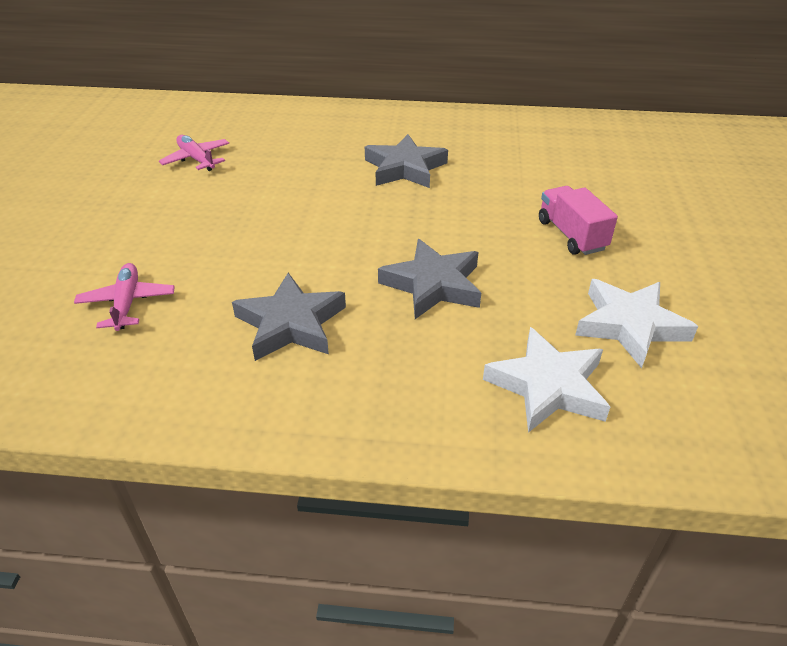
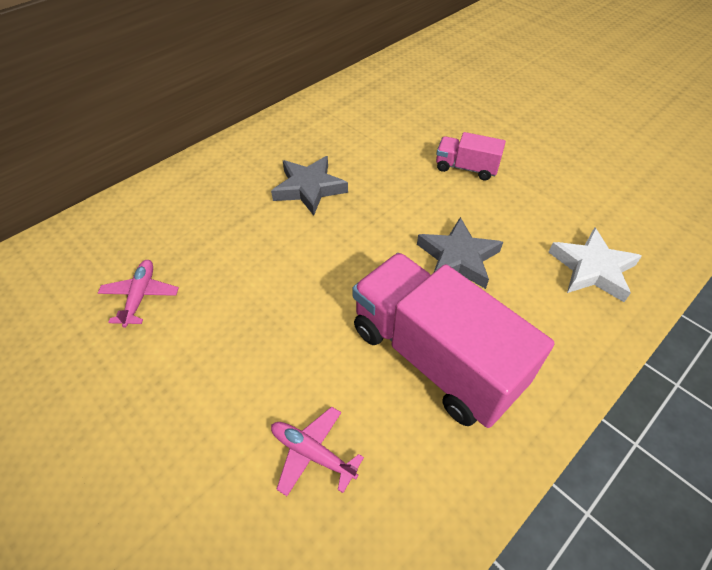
camera: 50 degrees left, 10 degrees up
pink plane [159,135,229,171] -> pink plane turned 90 degrees clockwise [98,260,179,328]
grey star [232,273,346,361] -> pink truck [352,253,554,428]
white star [575,279,698,368] -> none

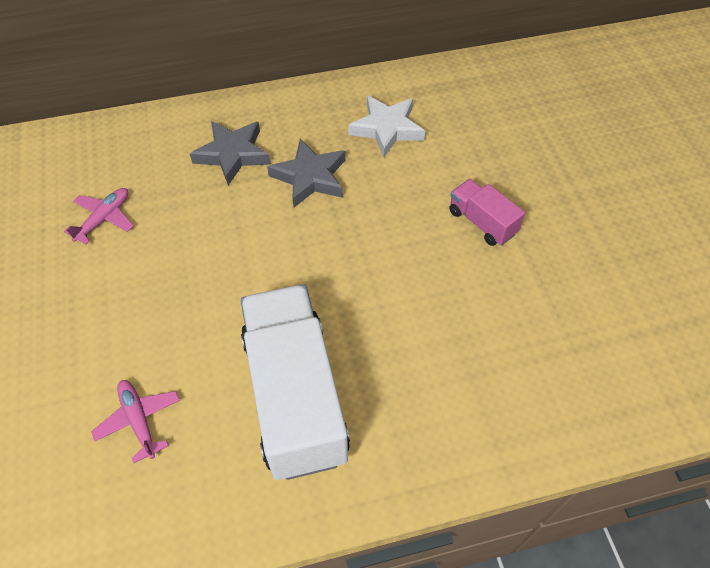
camera: 30 degrees right, 5 degrees up
pink truck [352,253,554,428] -> white truck [241,285,350,480]
grey star [417,217,503,289] -> grey star moved to [190,121,271,185]
white star [549,227,642,302] -> white star moved to [348,95,425,157]

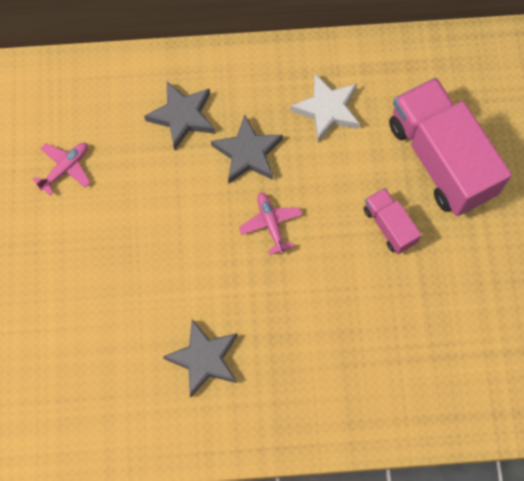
camera: 10 degrees right, 15 degrees up
pink plane [91,380,180,463] -> pink plane moved to [239,192,303,255]
white truck [241,285,350,480] -> grey star [163,319,237,397]
none -> pink truck [389,78,512,216]

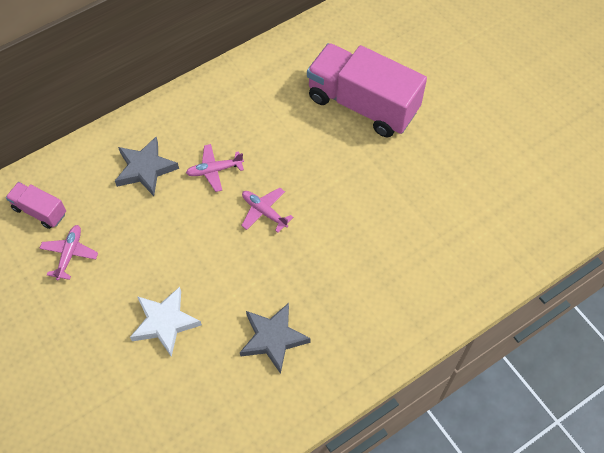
camera: 30 degrees left, 10 degrees down
grey star [211,114,283,184] -> pink plane [186,144,244,192]
white star [290,73,360,142] -> white star moved to [130,287,202,357]
pink truck [364,188,421,254] -> pink truck moved to [6,182,66,229]

